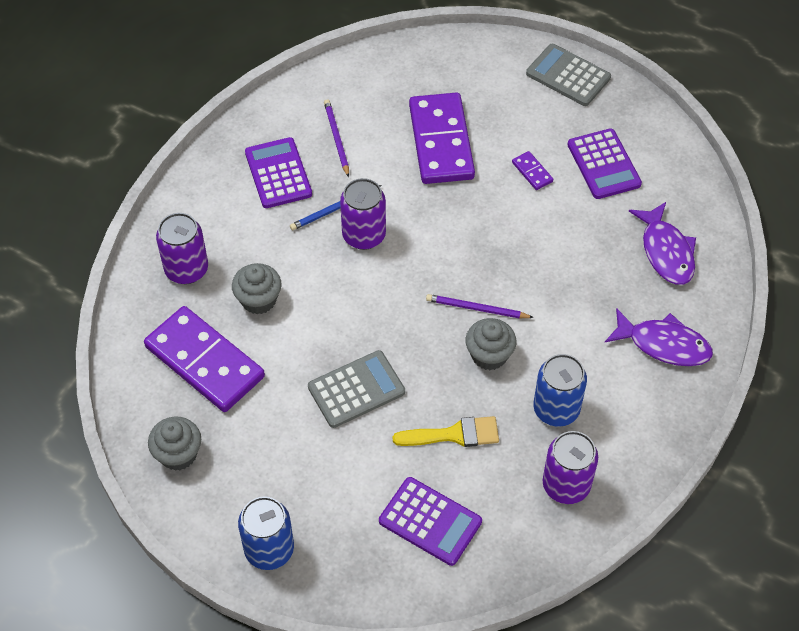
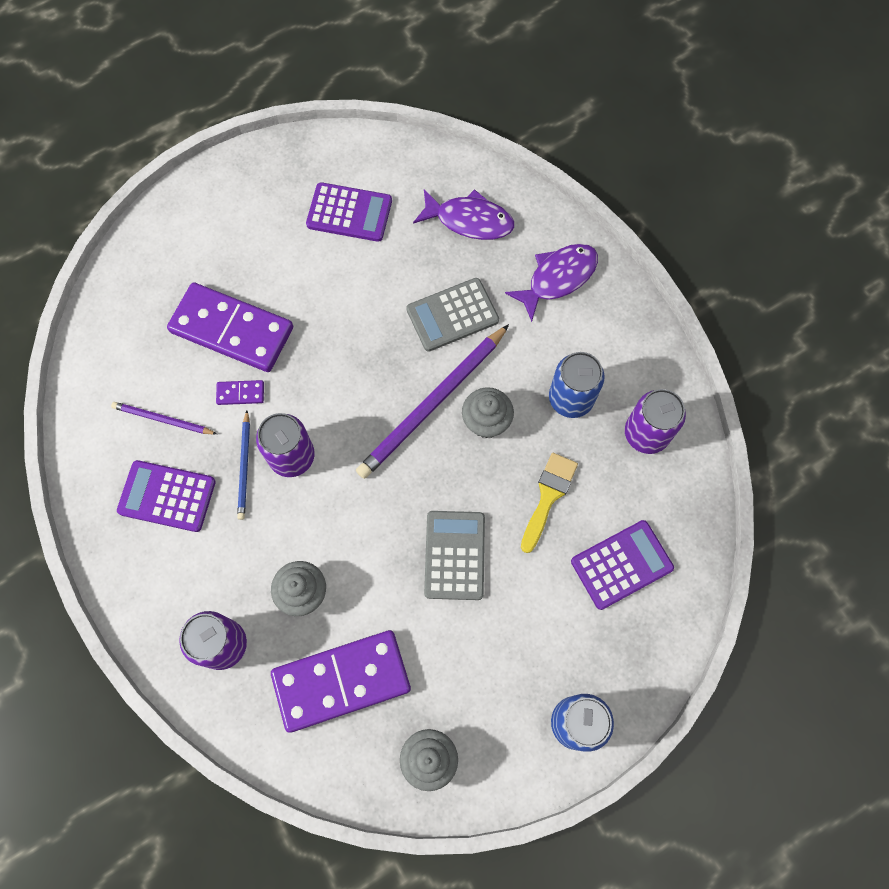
camera: 60 degrees left, 15 degrees up
purple pencil [426,294,534,319] -> purple pencil [356,324,509,479], size x1.95
purple domino [512,151,553,190] -> purple domino moved to [216,380,264,405]
grey calculator [526,44,611,106] -> grey calculator moved to [406,278,499,352]

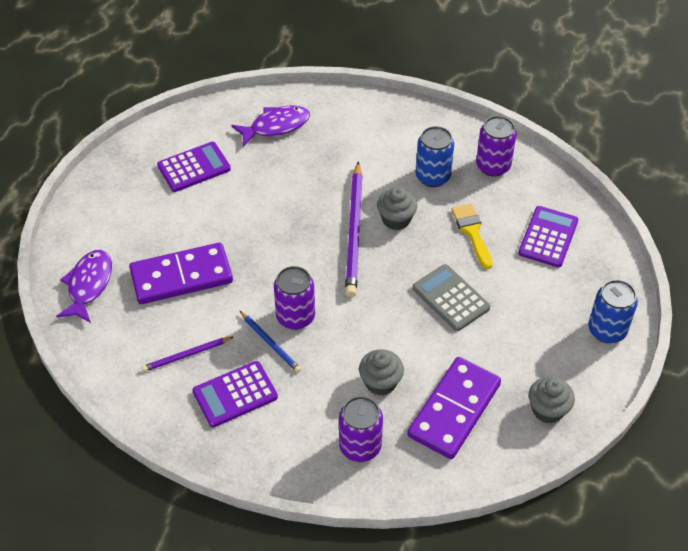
camera: 40 degrees left, 20 degrees down
purple domino [216,380,264,405] -> none
grey calculator [406,278,499,352] -> none
purple fish [505,244,598,322] -> purple fish moved to [56,250,112,323]

